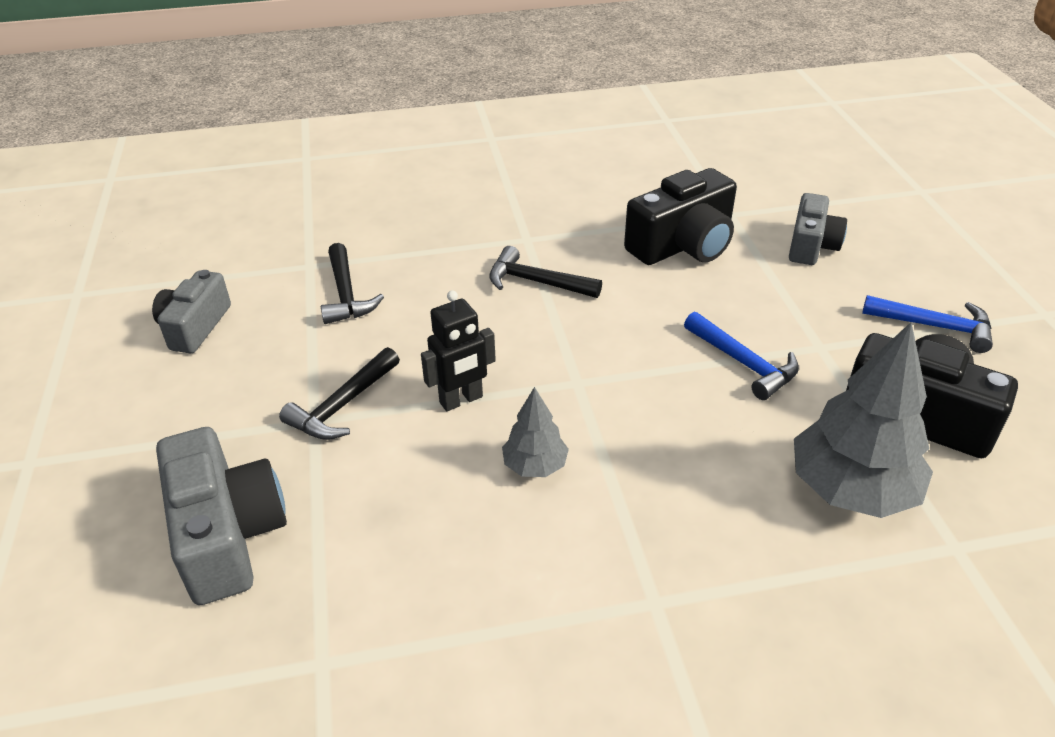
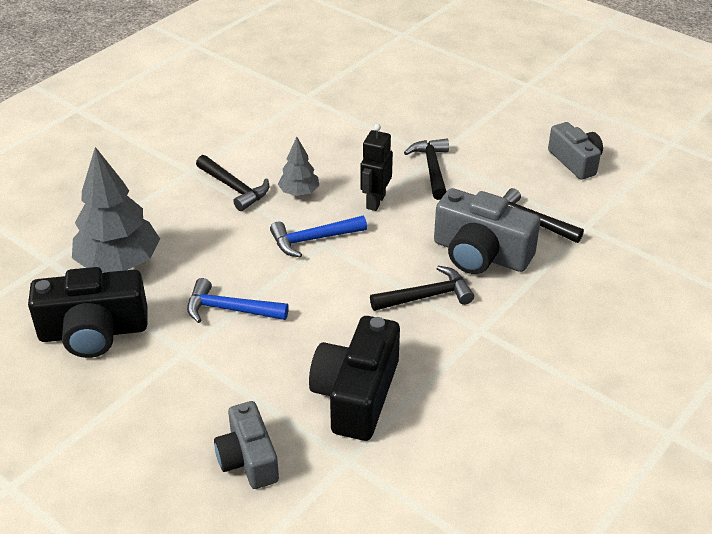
camera: 140 degrees right, 0 degrees up
grey camera [156,427,287,605] -> grey camera moved to [434,188,541,274]
blue hammer [862,295,993,353] -> blue hammer moved to [270,216,367,258]
none -> black hammer [196,155,269,211]

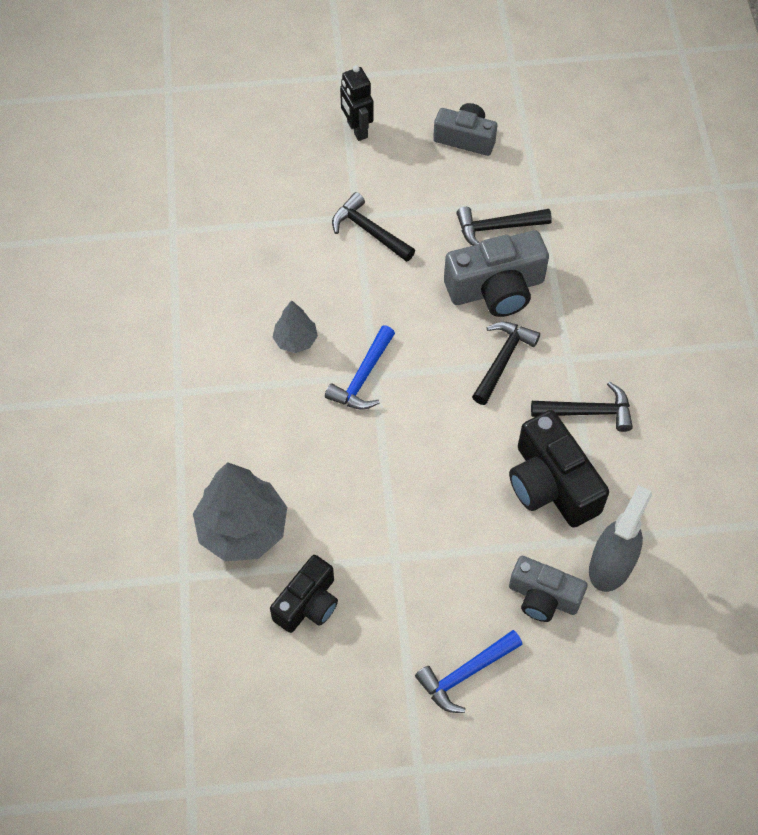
camera: 45 degrees left, 20 degrees up
black camera [28,267,148,358] -> black camera [270,555,338,633], size x0.66
blue hammer [187,278,289,323] -> blue hammer moved to [415,630,523,713]
black hammer [196,155,269,211] -> black hammer moved to [531,382,633,432]
black robot [360,124,393,211] -> black robot moved to [340,65,374,141]
none -> grey spray bottle [589,485,652,592]

